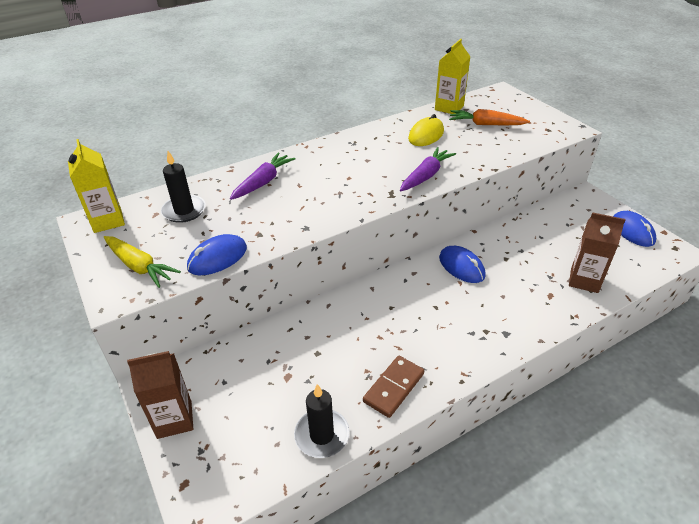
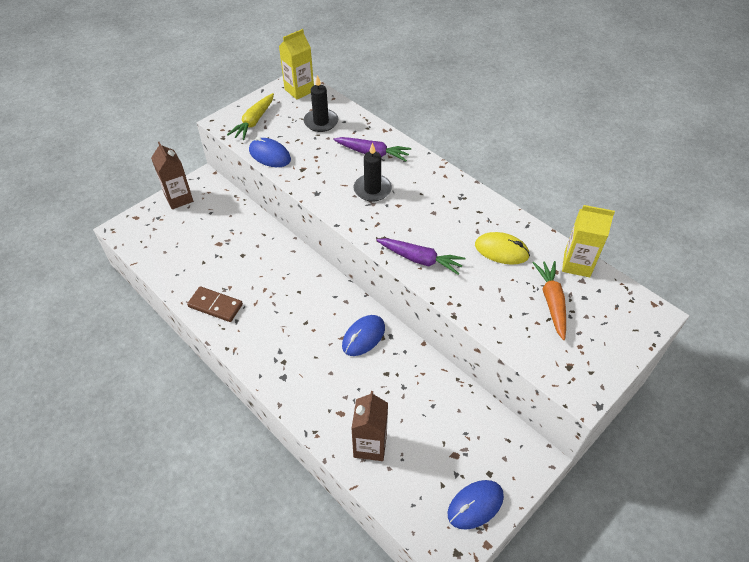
camera: 75 degrees right, 10 degrees up
black candle [294,384,349,458] -> black candle moved to [353,142,392,202]

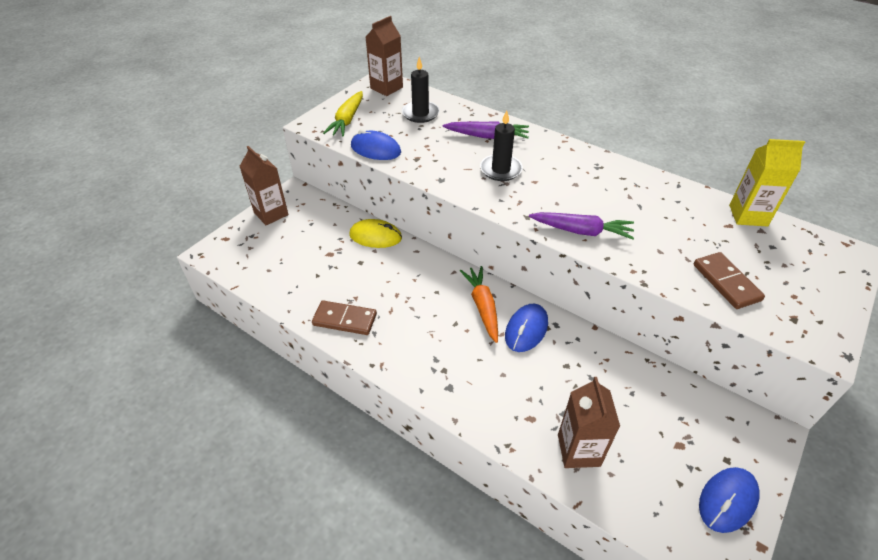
camera: 10 degrees left, 5 degrees down
yellow carton [279,29,314,100] -> brown carton [366,16,403,96]
yellow mouse [475,232,530,265] -> yellow mouse moved to [349,219,402,248]
orange carrot [533,261,566,340] -> orange carrot moved to [460,266,498,343]
none -> brown domino [693,252,765,309]

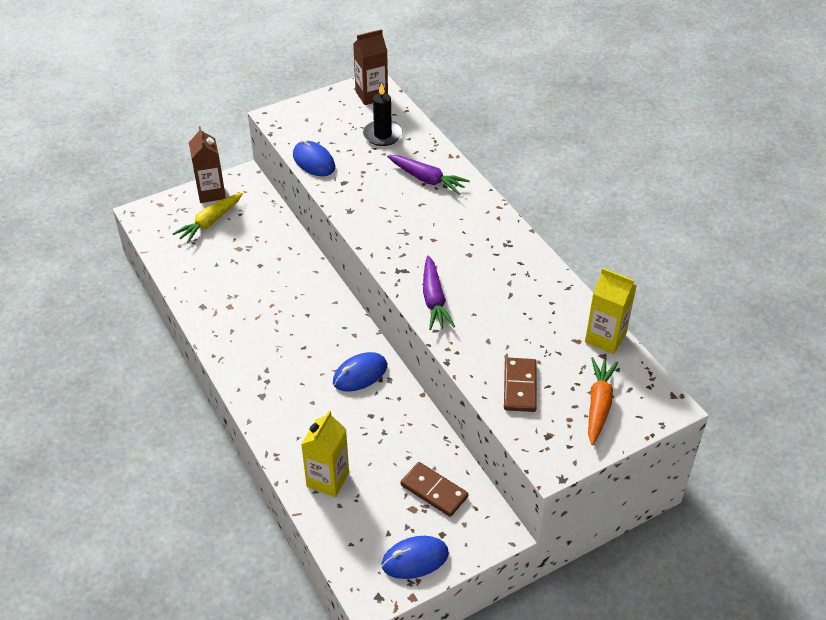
camera: 25 degrees right, 0 degrees up
brown domino [312,300,377,335] -> brown domino moved to [401,462,468,517]
yellow carrot [323,91,363,137] -> yellow carrot moved to [172,192,243,244]
yellow mouse [349,219,402,248] -> none
orange carrot [460,266,498,343] -> orange carrot moved to [588,357,618,445]
black candle [480,110,523,181] -> none
purple carrot [529,212,634,240] -> purple carrot turned 45 degrees clockwise [423,256,455,330]
brown carton [558,377,620,468] -> yellow carton [301,411,349,497]

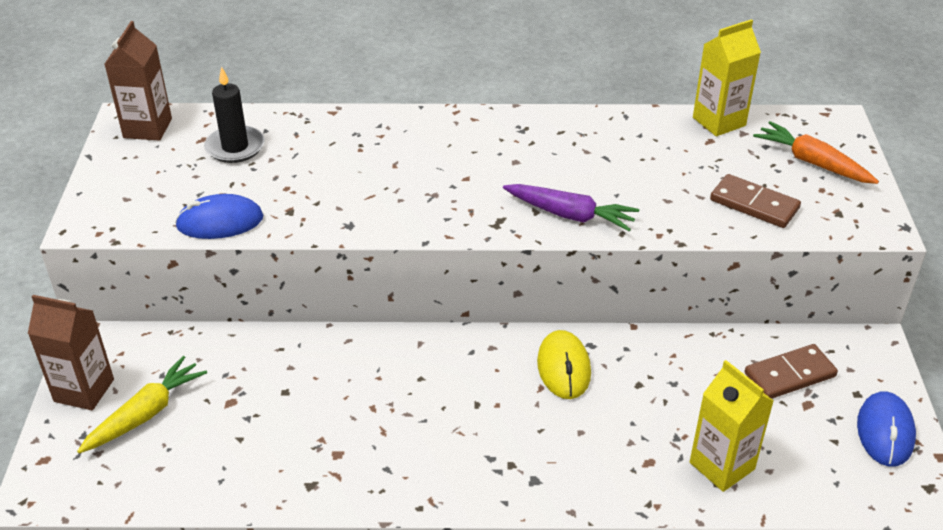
camera: 60 degrees left, 5 degrees down
yellow carrot [172,192,243,244] -> yellow carrot turned 120 degrees counterclockwise [77,356,207,454]
blue mouse [333,352,387,392] -> yellow mouse [537,330,591,399]
purple carrot [387,155,470,194] -> none

